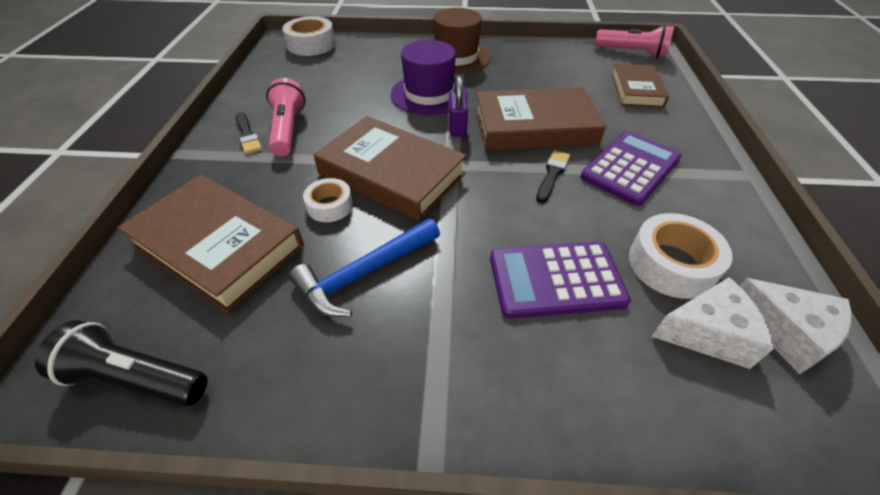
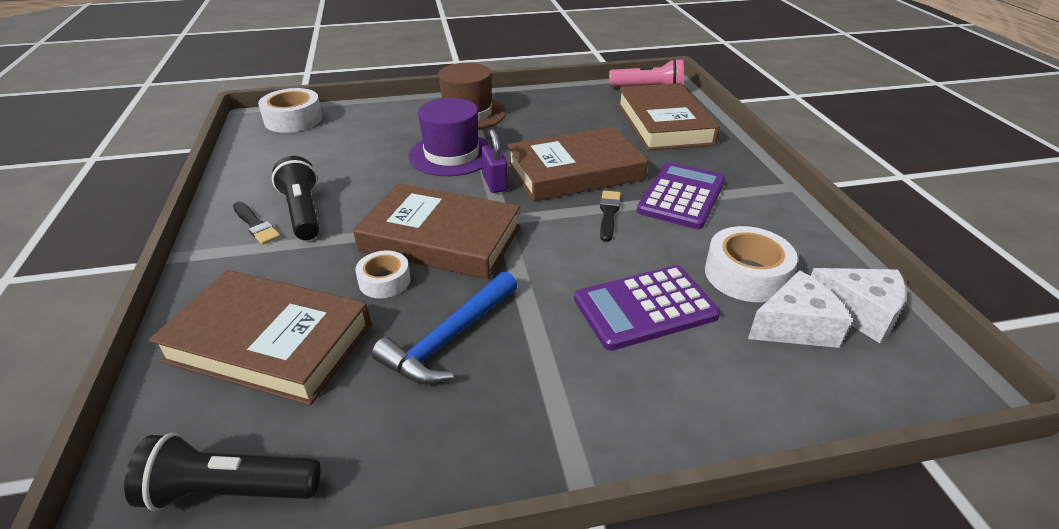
camera: 15 degrees left, 10 degrees down
pink flashlight [266,78,306,156] -> black flashlight [272,156,320,240]
brown book [612,64,669,108] -> brown book [617,83,720,151], size x1.62

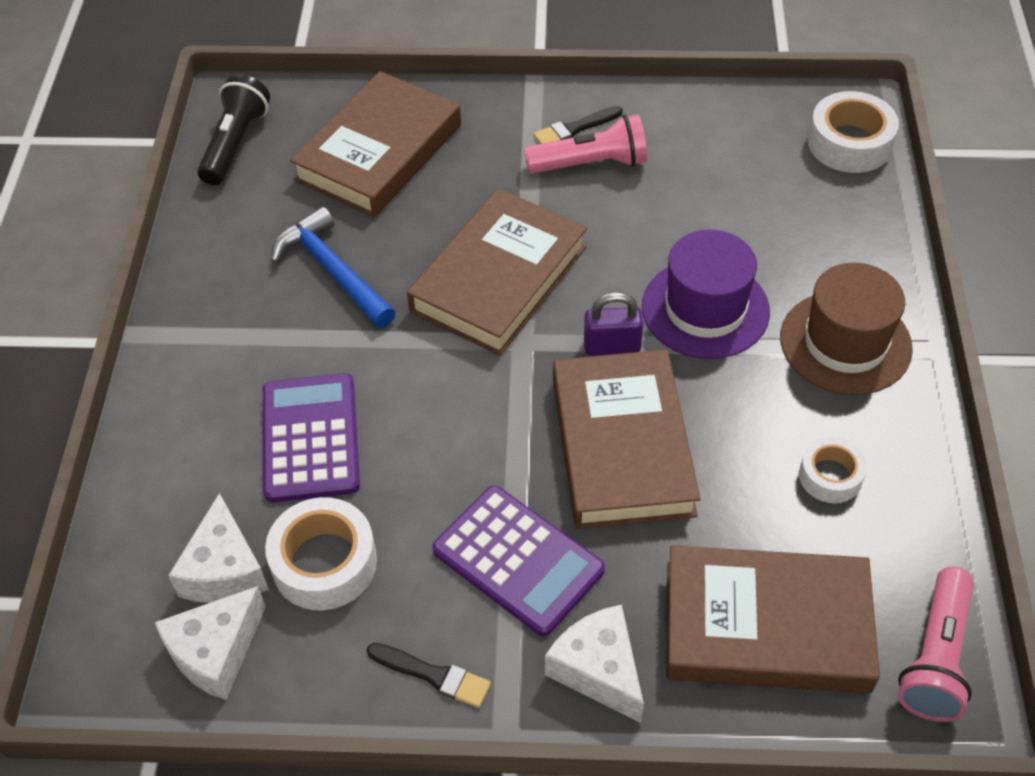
camera: 105 degrees right, 15 degrees up
black flashlight [272,156,320,240] -> pink flashlight [524,114,647,174]
white tape [355,250,411,298] -> white tape moved to [799,437,867,503]
black brush [600,191,621,242] -> black brush moved to [367,643,491,708]
none -> white cheese [545,605,644,723]

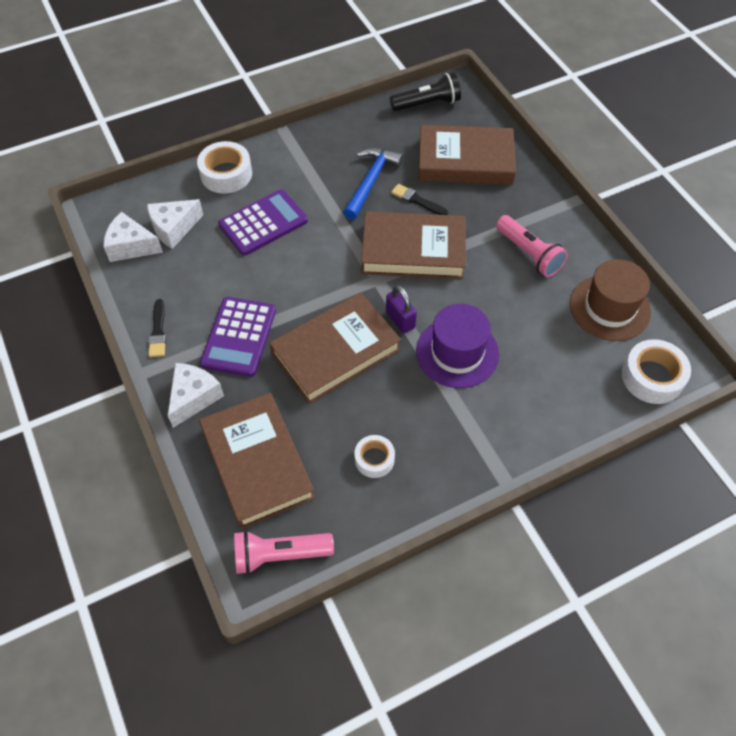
camera: 60 degrees right, 5 degrees up
white tape [265,497,377,610] -> white tape moved to [197,141,252,194]
black brush [533,106,623,144] -> black brush moved to [391,184,448,215]
brown hat [780,262,913,395] -> brown hat moved to [570,259,651,341]

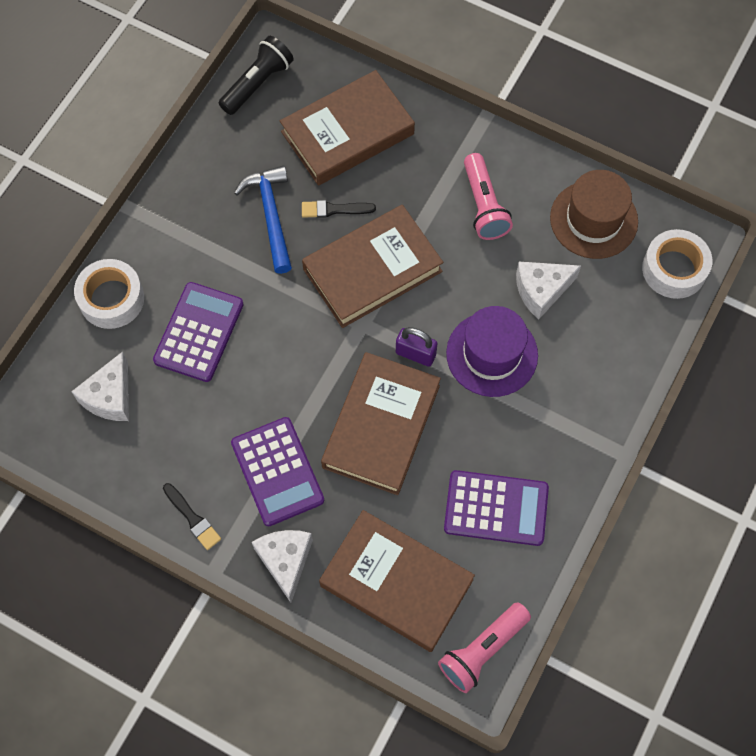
camera: 35 degrees left, 10 degrees up
white cheese [103,212,163,262] -> white cheese moved to [516,262,581,319]
white tape [355,435,395,478] -> purple calculator [444,470,549,546]
pink flashlight [496,215,568,277] -> pink flashlight turned 60 degrees clockwise [464,153,513,240]

